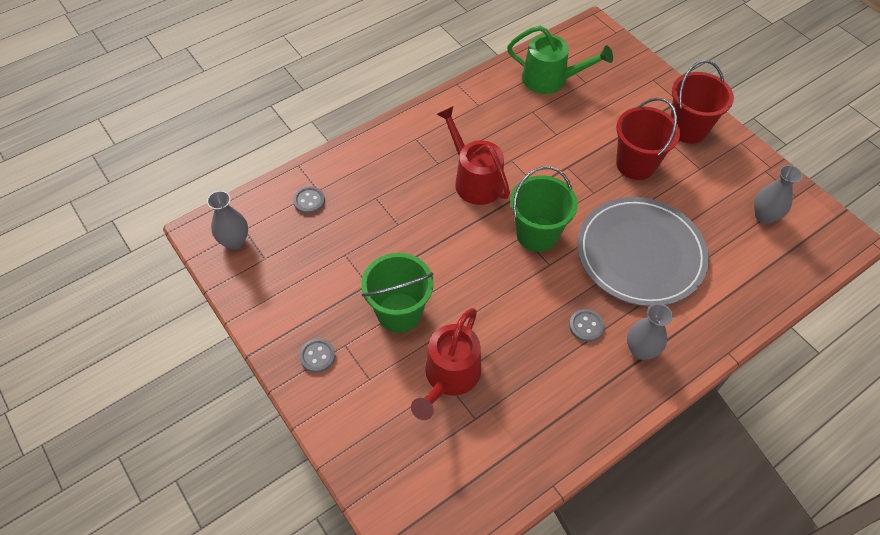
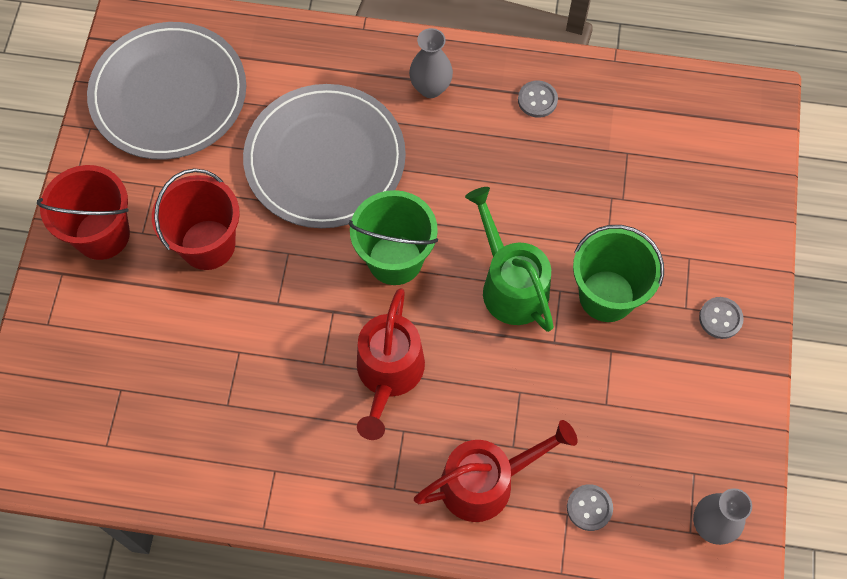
camera: 135 degrees left, 10 degrees up
red watering can [411,308,481,420] -> red watering can moved to [414,420,577,522]
green watering can [507,26,613,94] -> green watering can moved to [465,187,554,332]
grey button [569,309,605,342] -> grey button moved to [518,81,558,118]
grey vase [754,165,803,224] -> grey plate [87,22,246,160]

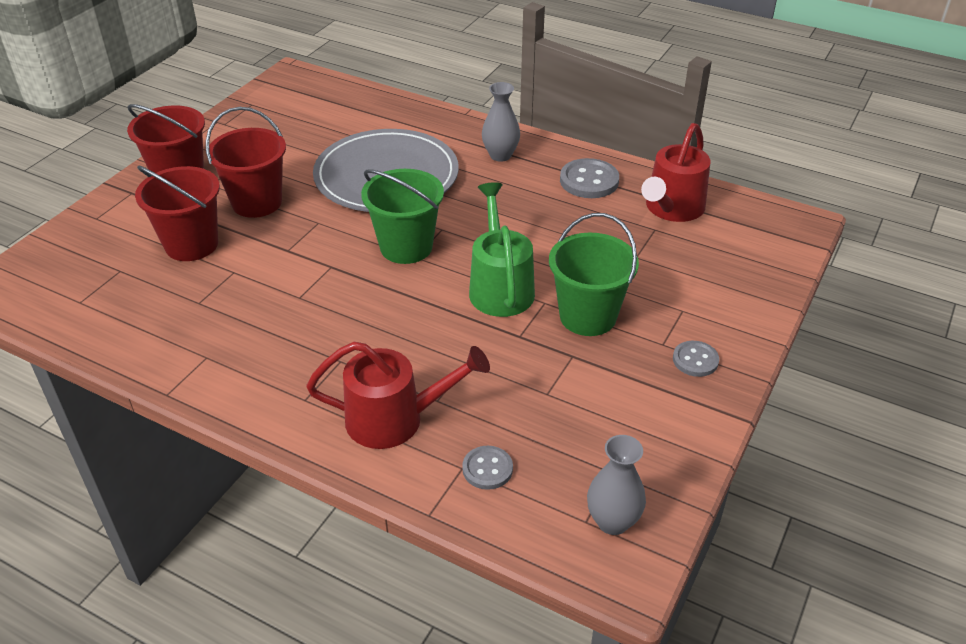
camera: 20 degrees right, 25 degrees down
grey plate [87,22,246,160] -> none
red watering can [357,288,425,440] -> red watering can moved to [641,123,710,222]
grey button [518,81,558,118] -> grey button [560,158,619,198], size x1.61
none -> red bucket [135,166,220,261]

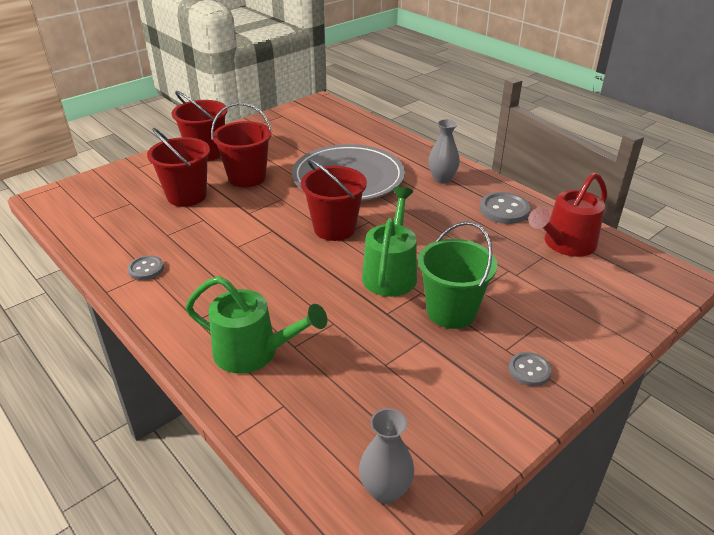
camera: 20 degrees right, 5 degrees down
red watering can [306,342,490,449] -> green watering can [185,276,327,374]
green bucket [361,169,444,264] -> red bucket [301,158,367,241]
grey button [462,446,513,490] -> grey button moved to [127,255,164,280]

